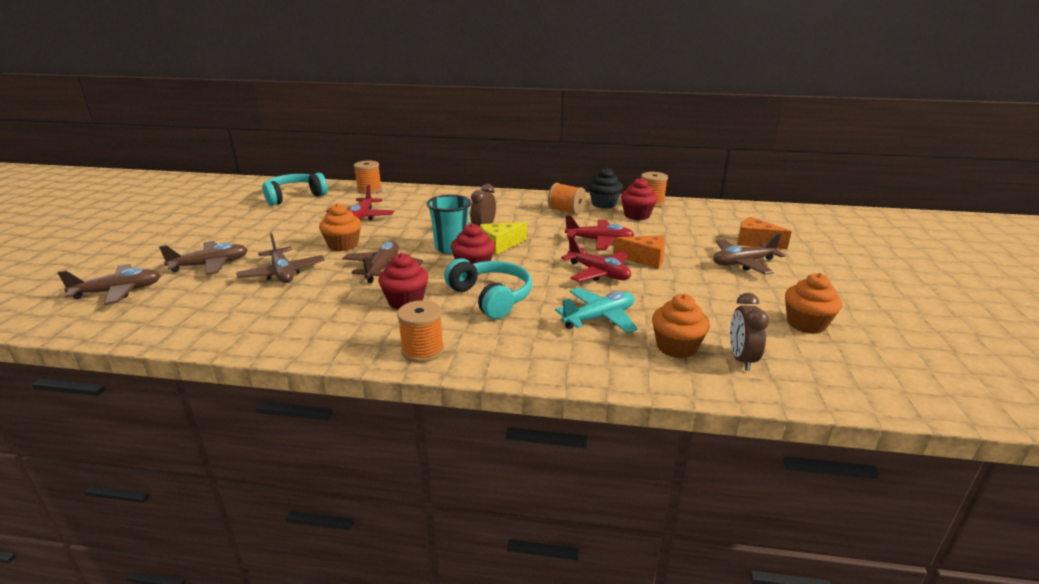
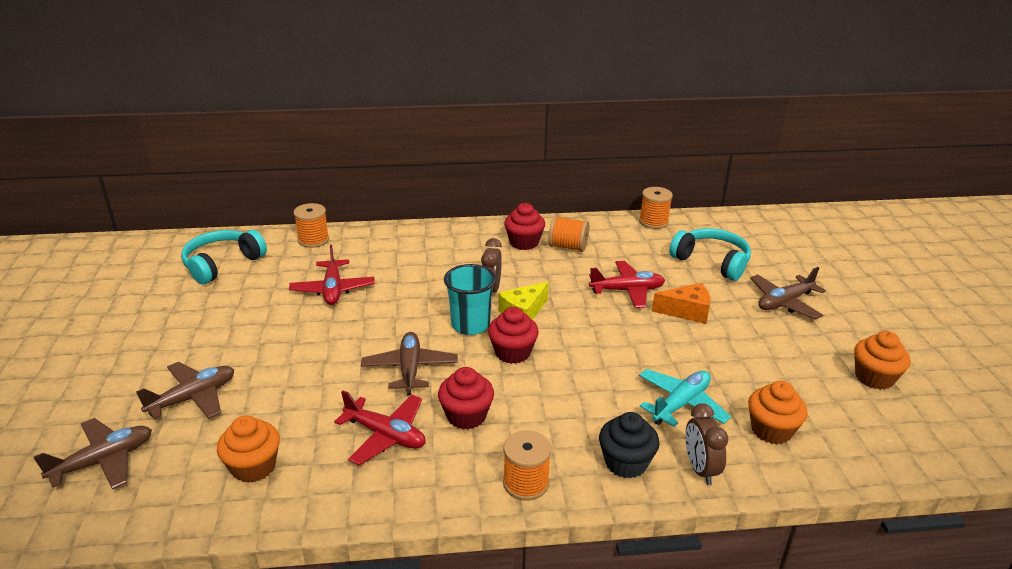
camera: 15 degrees left, 5 degrees up
brown plane [236,233,325,283] -> none
orange cupcake [319,203,361,251] -> orange cupcake moved to [217,415,280,483]
turquoise headphones [444,258,532,319] -> turquoise headphones moved to [669,228,751,281]
red plane [561,236,631,282] -> red plane moved to [334,390,426,465]
black cupcake [588,168,623,209] -> black cupcake moved to [599,412,660,479]
red cupcake [621,177,658,220] -> red cupcake moved to [504,203,545,250]
brown clock [730,293,769,371] -> brown clock moved to [685,403,728,485]
orange cheese [737,217,792,249] -> none

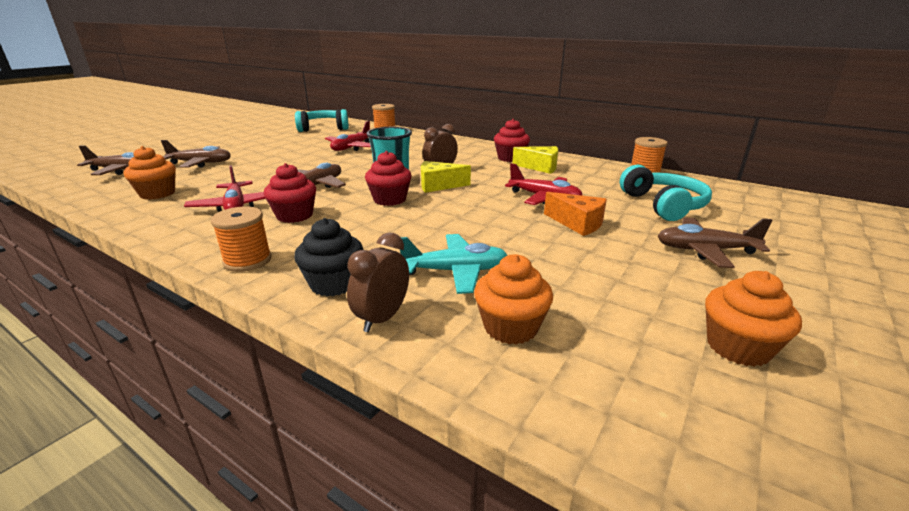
camera: 40 degrees right, 5 degrees down
orange spool [548,216,589,252] -> yellow cheese [512,146,558,174]

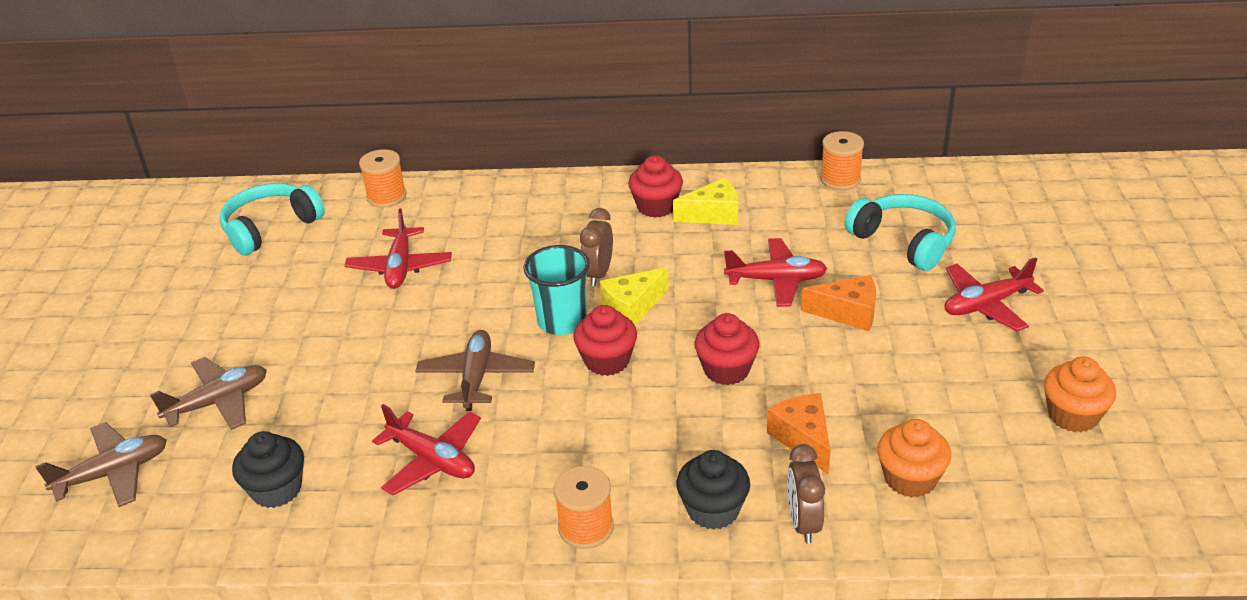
camera: 30 degrees left, 10 degrees up
orange cupcake [124,146,176,200] -> black cupcake [232,431,304,508]
red cupcake [264,163,316,223] -> red cupcake moved to [695,313,760,385]
turquoise plane [400,234,508,294] -> orange cheese [767,393,830,475]
brown plane [658,217,773,268] -> red plane [945,257,1044,331]

